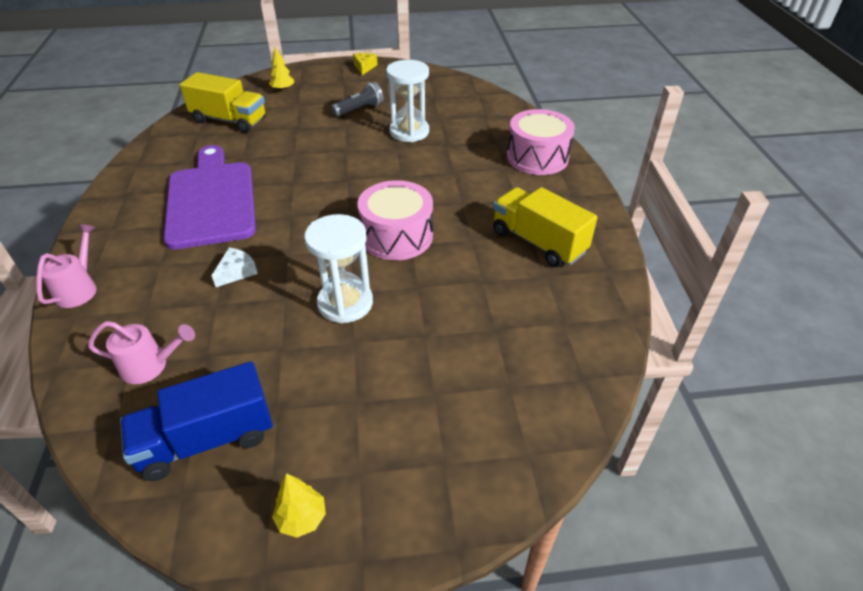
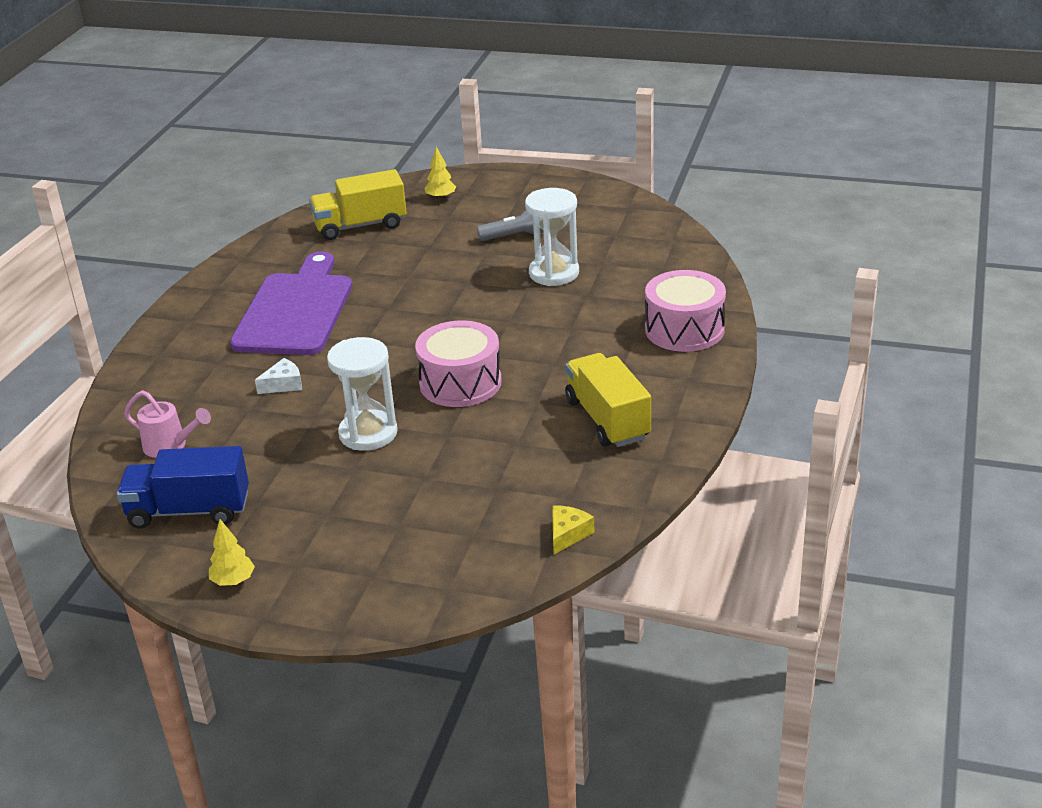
camera: 25 degrees right, 10 degrees down
pink watering can [36,224,97,308] -> none
yellow truck [180,72,266,133] -> yellow truck turned 120 degrees clockwise [309,169,407,240]
yellow cheese [353,53,377,75] -> yellow cheese moved to [552,505,595,554]

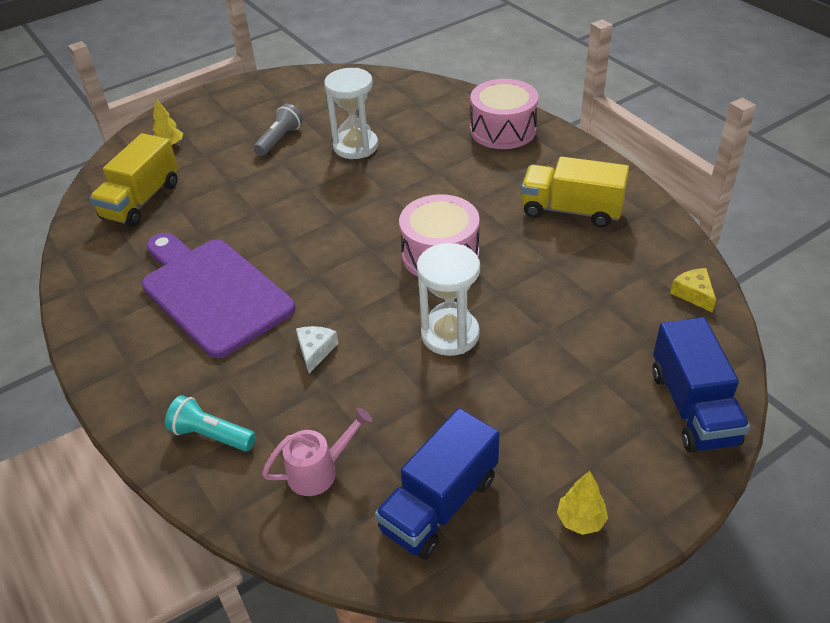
camera: 50 degrees left, 10 degrees up
none -> turquoise flashlight [165,395,256,451]
none -> blue truck [652,317,750,453]

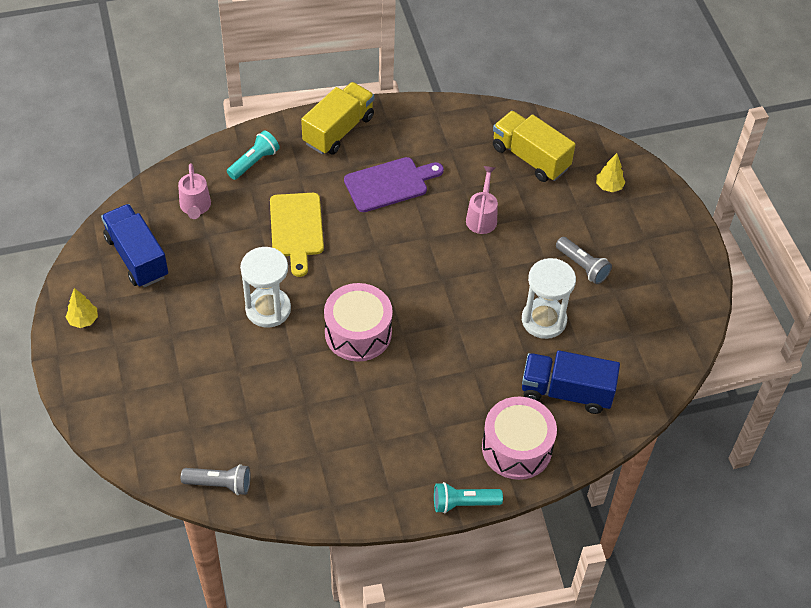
camera: 105 degrees right, 10 degrees up
purple cutting board [142,233,295,358] -> purple cutting board [344,157,444,212], size x0.65
white cheese [296,326,338,373] -> yellow cutting board [270,193,324,277]
yellow truck [521,157,629,228] -> yellow truck moved to [301,82,374,155]
blue truck [652,317,750,453] -> blue truck moved to [522,350,620,414]
yellow cheese [670,268,716,313] -> grey flashlight [181,464,251,495]
none -> turquoise flashlight [434,482,503,513]
none -> pink watering can [466,166,498,234]

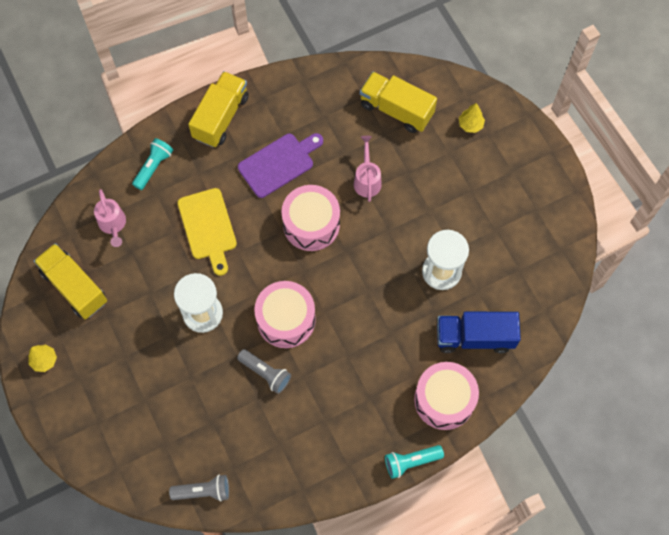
camera: 10 degrees left, 15 degrees up
blue truck [101,204,168,287] -> yellow truck [34,243,107,319]
grey flashlight [556,237,612,284] -> grey flashlight moved to [237,349,291,394]
none -> pink drum [281,185,340,251]

